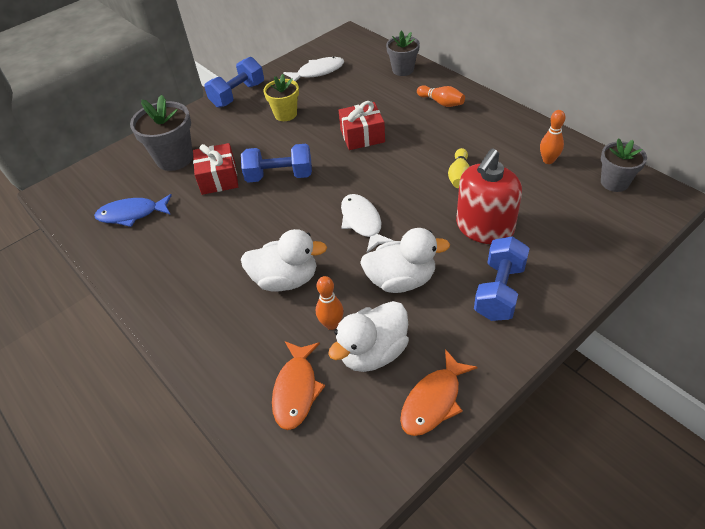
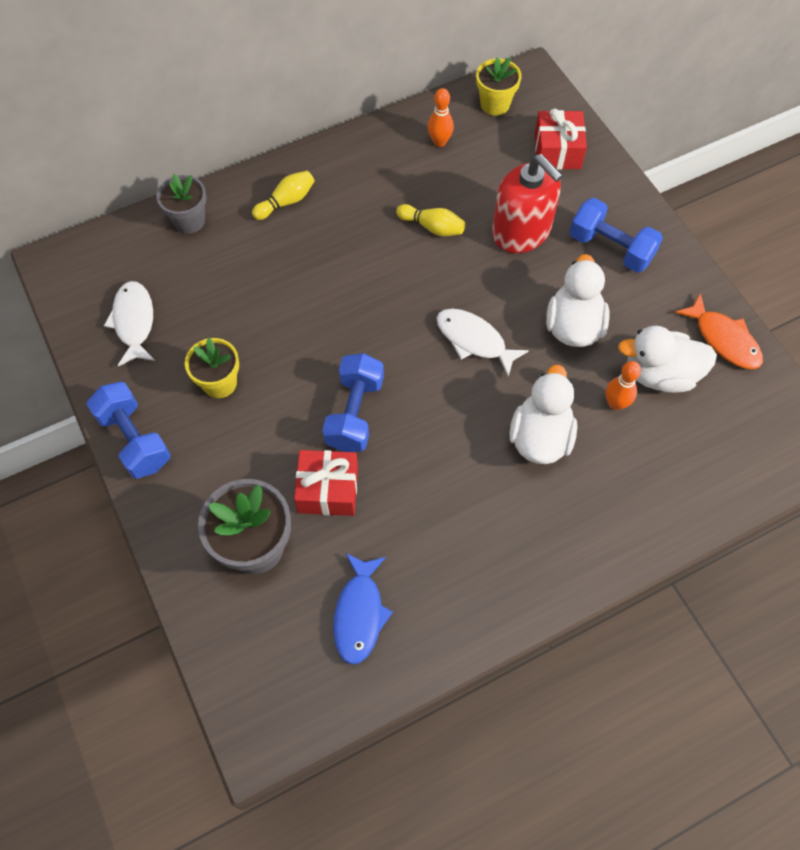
camera: 80 degrees left, 15 degrees up
orange fish [272,341,325,430] -> none
white duck [328,301,409,372] -> white duck turned 120 degrees clockwise [618,326,717,393]
red gift [338,101,385,150] -> red gift moved to [535,109,587,170]
white fish [341,194,394,253] -> white fish turned 45 degrees clockwise [436,308,529,377]
orange bowling pin [417,85,465,107] -> yellow bowling pin [252,171,315,220]
grey flower pot [601,138,647,192] -> yellow flower pot [476,58,521,116]

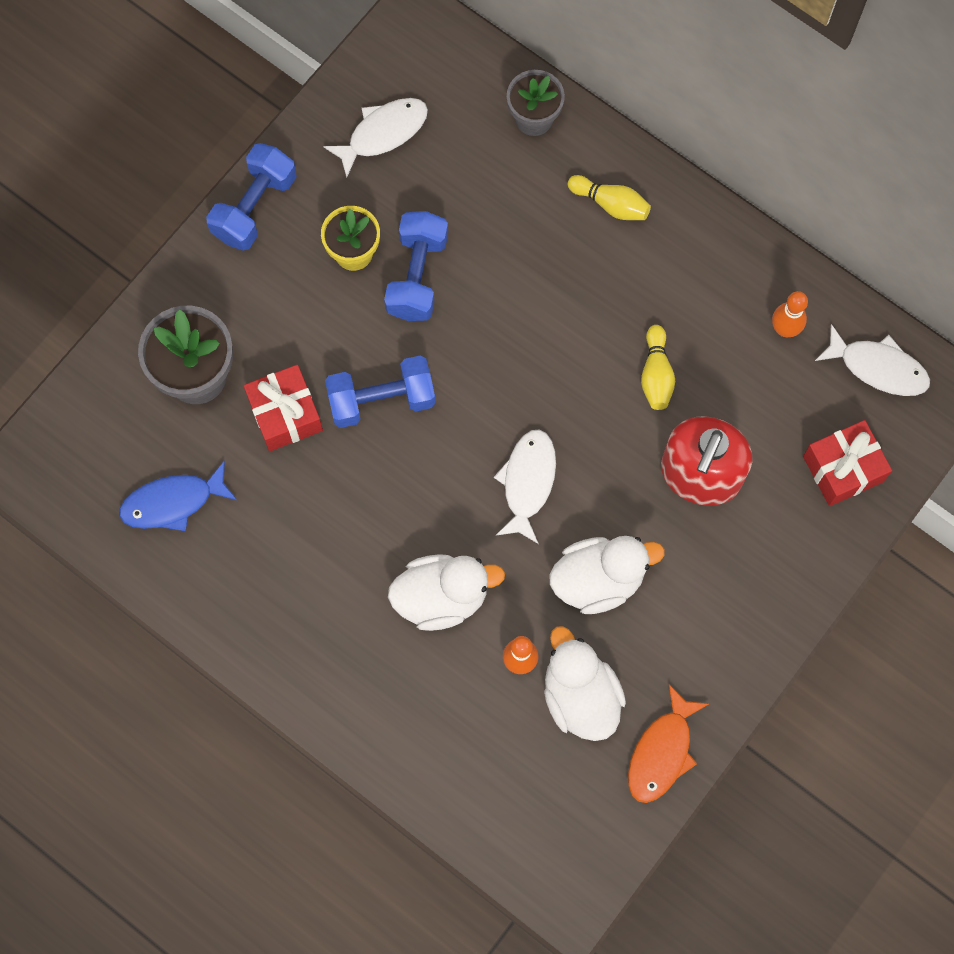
camera: 65 degrees right, 10 degrees up
yellow flower pot [476,58,521,116] -> white fish [815,324,930,396]
blue dumbbell [570,198,663,273] -> blue dumbbell moved to [384,211,448,321]

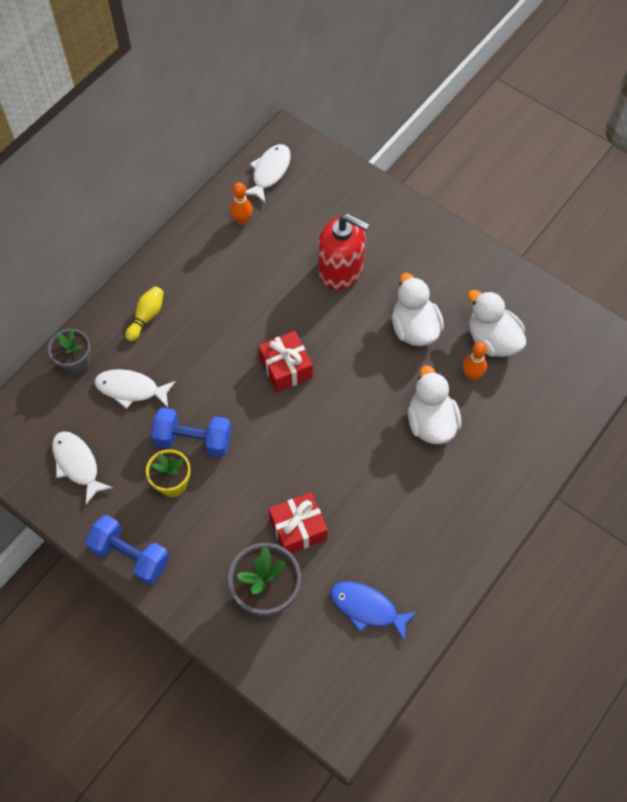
camera: 90 degrees left, 10 degrees down
blue fish [119,460,238,531] -> blue fish turned 135 degrees clockwise [330,581,417,642]
blue dumbbell [325,355,435,428] -> none
white fish [494,429,556,544] -> white fish moved to [95,369,176,409]
white duck [544,626,626,741] -> white duck turned 75 degrees clockwise [468,290,526,357]
orange fish [628,684,709,803] -> none
yellow bowling pin [641,325,675,410] -> none
red gift [803,420,892,506] -> red gift moved to [259,331,313,392]

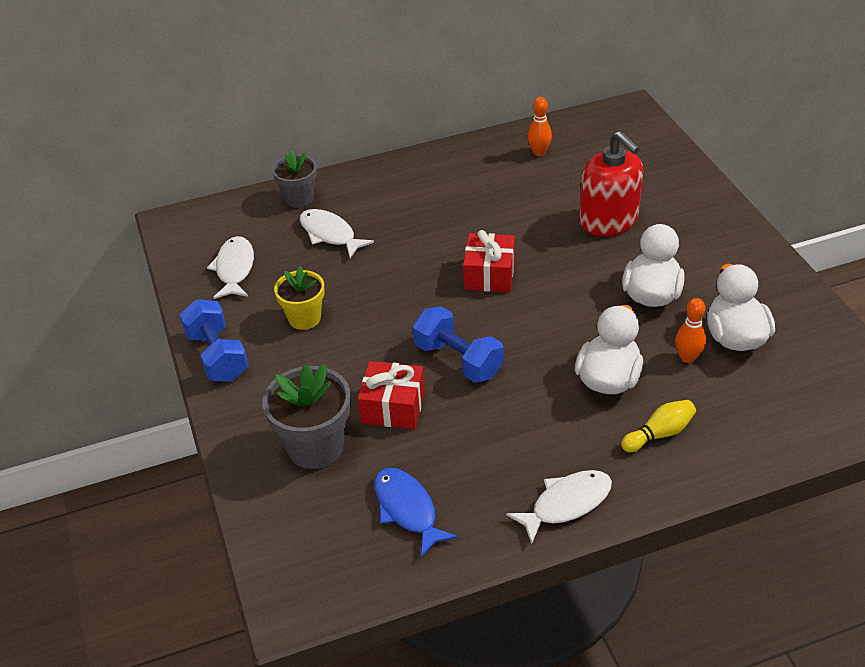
camera: 35 degrees right, 20 degrees down
yellow bowling pin [125,286,164,341] -> yellow bowling pin moved to [621,400,696,452]
blue dumbbell [151,408,231,457] -> blue dumbbell moved to [413,306,503,383]
white fish [245,144,291,204] -> white fish moved to [506,470,612,544]

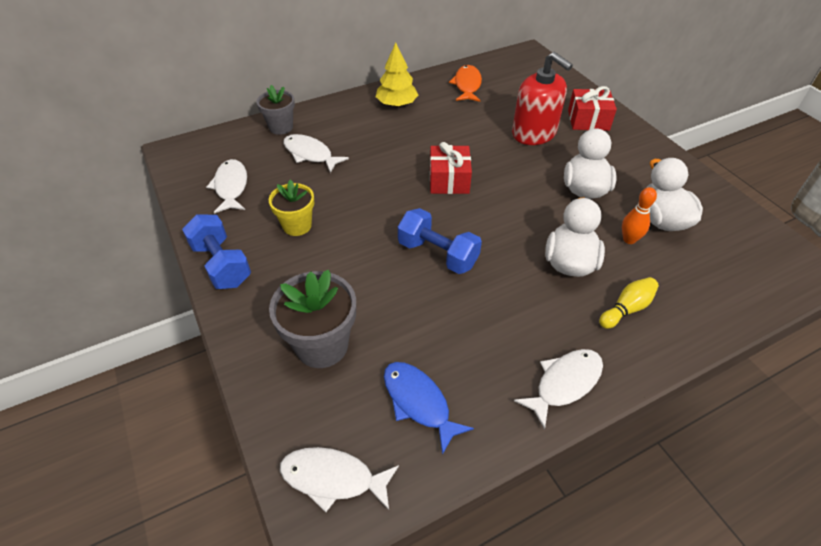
camera: 10 degrees left, 5 degrees up
red gift [358,361,425,429] -> red gift moved to [568,86,617,131]
orange bowling pin [527,97,552,156] -> orange fish [449,65,482,102]
none -> white fish [280,447,399,512]
none -> yellow tree [376,43,418,107]

